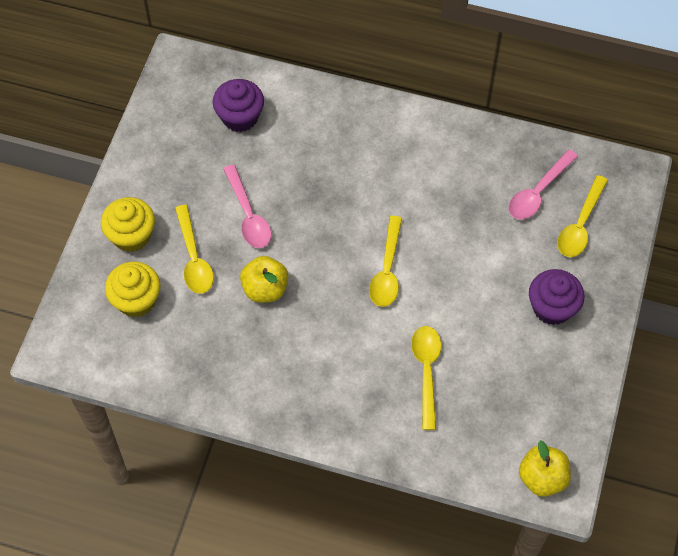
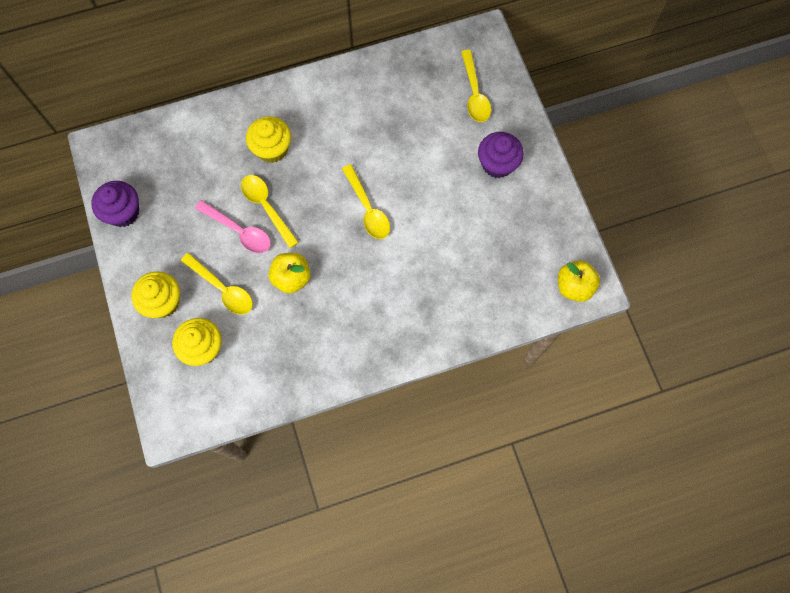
camera: 35 degrees left, 10 degrees up
purple cupcake [213,79,264,132] -> purple cupcake moved to [91,181,139,227]
yellow spoon [411,326,441,430] -> yellow spoon moved to [241,175,299,248]
pink spoon [509,149,578,220] -> none
none -> yellow cupcake [246,116,291,163]

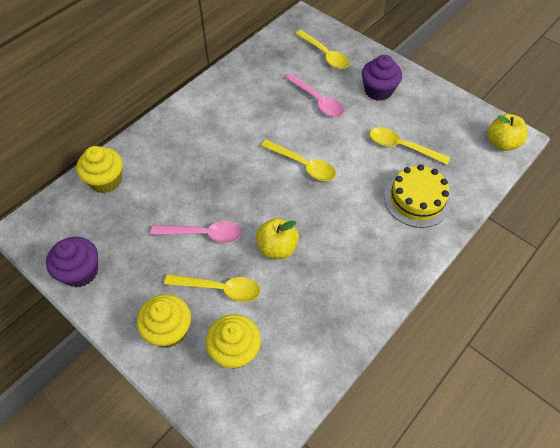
camera: 30 degrees left, 15 degrees down
yellow spoon [241,175,299,248] -> yellow spoon moved to [369,127,450,165]
yellow cupcake [246,116,291,163] -> yellow cupcake moved to [76,146,123,193]
none -> pink spoon [285,73,344,117]
none -> yellow cake [384,164,451,228]

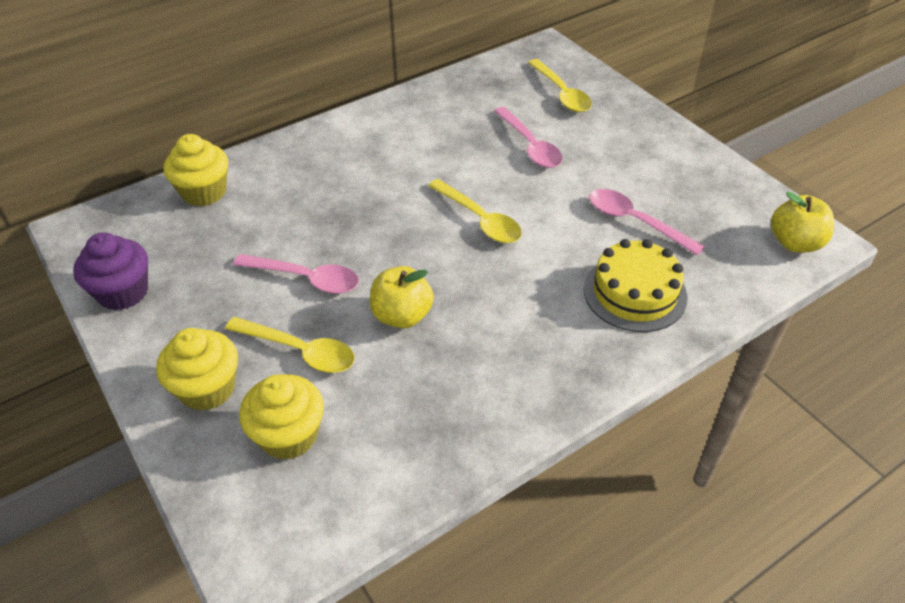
camera: 15 degrees right, 10 degrees down
purple cupcake [362,55,402,101] -> none
yellow spoon [369,127,450,165] -> pink spoon [589,189,705,256]

